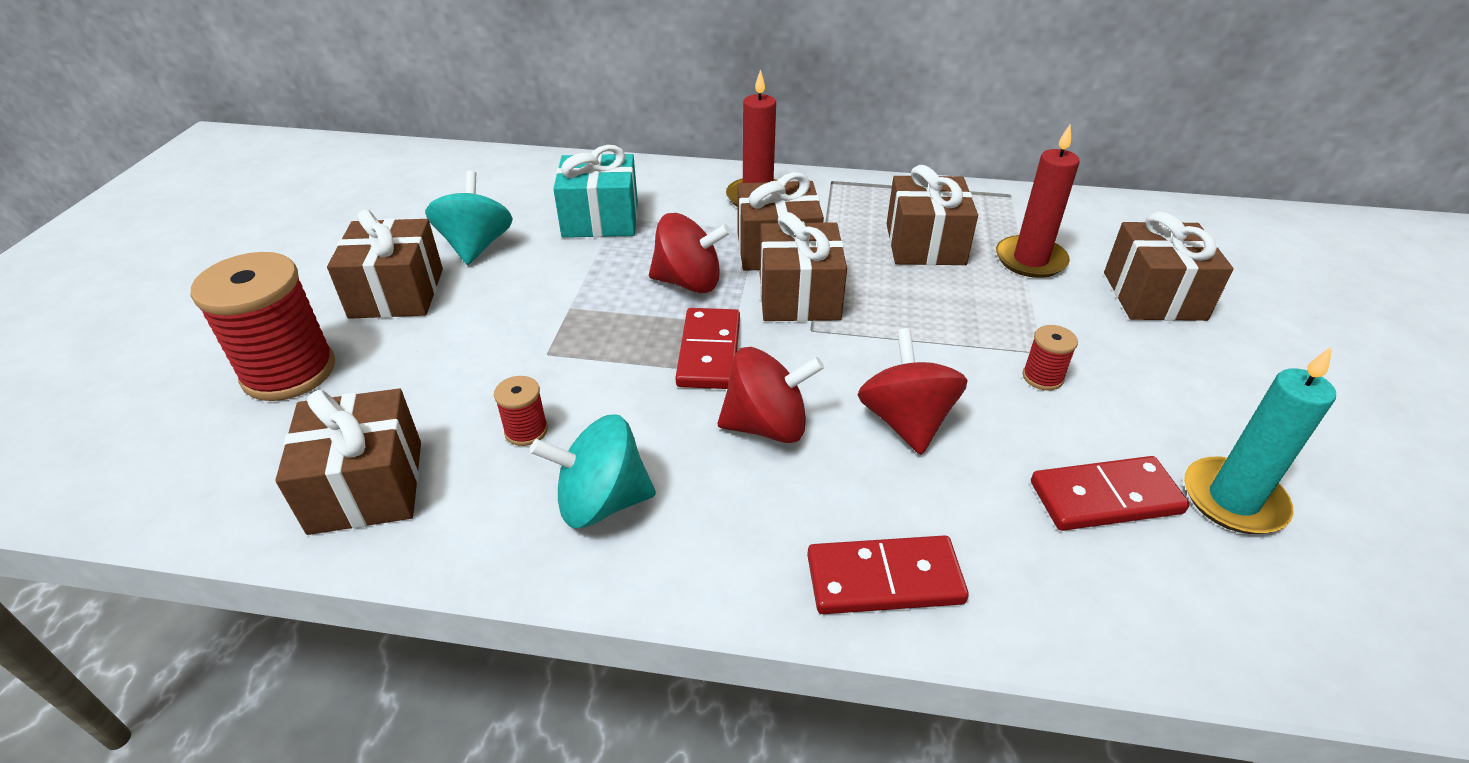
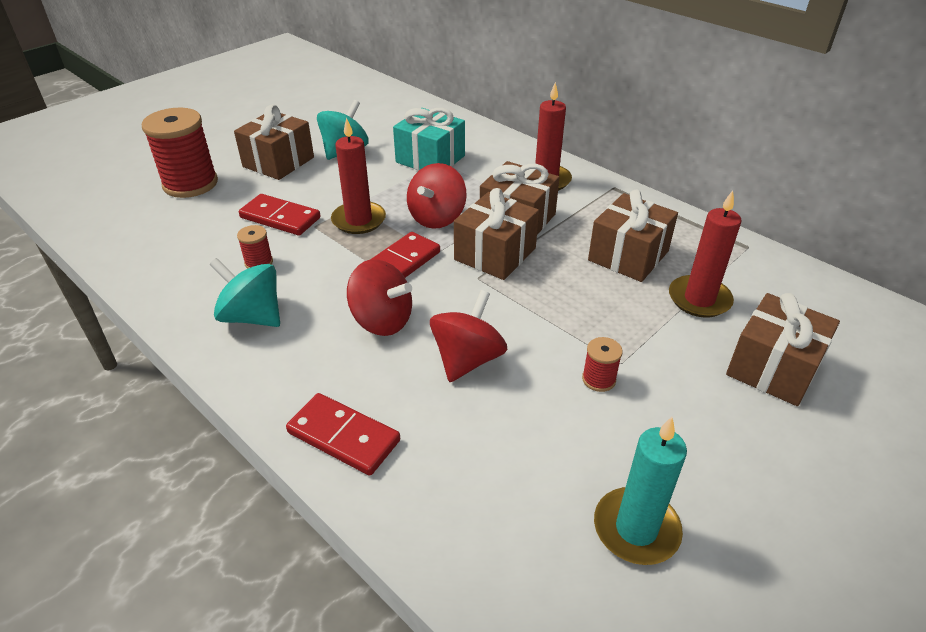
camera: 35 degrees right, 0 degrees up
brown gift [275,388,421,535] -> none
red spinning top [649,213,731,293] -> red spinning top turned 75 degrees clockwise [407,163,466,229]
red domino [1031,456,1190,531] -> red domino moved to [239,194,320,236]
none -> red candle [331,117,386,234]

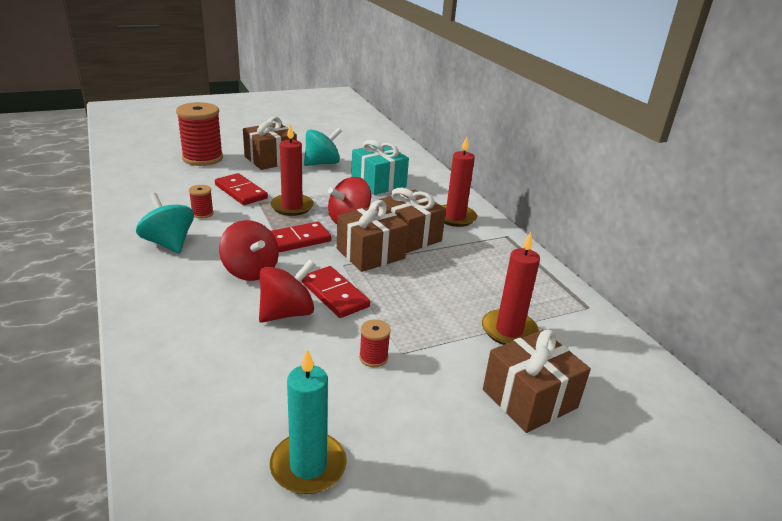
camera: 20 degrees right, 10 degrees down
red domino [286,393,400,476] -> red domino moved to [302,266,370,318]
brown gift [588,190,678,282] -> none

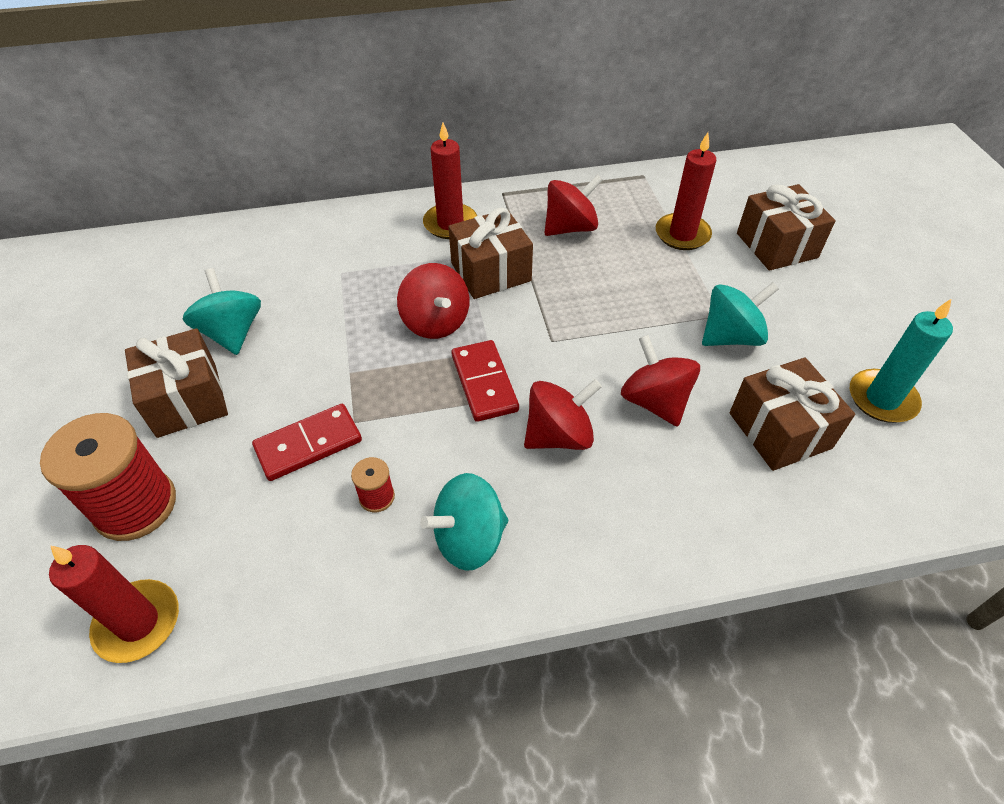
camera: 75 degrees left, 20 degrees up
red candle [270,124,314,216] -> red candle moved to [49,545,179,663]
red domino [302,266,370,318] -> none
brown gift [337,200,408,272] -> brown gift moved to [730,357,855,471]
turquoise gift [351,140,409,195] -> none
red spool [359,319,391,367] -> turquoise spinning top [702,282,779,346]
none -> red spinning top [544,174,603,236]

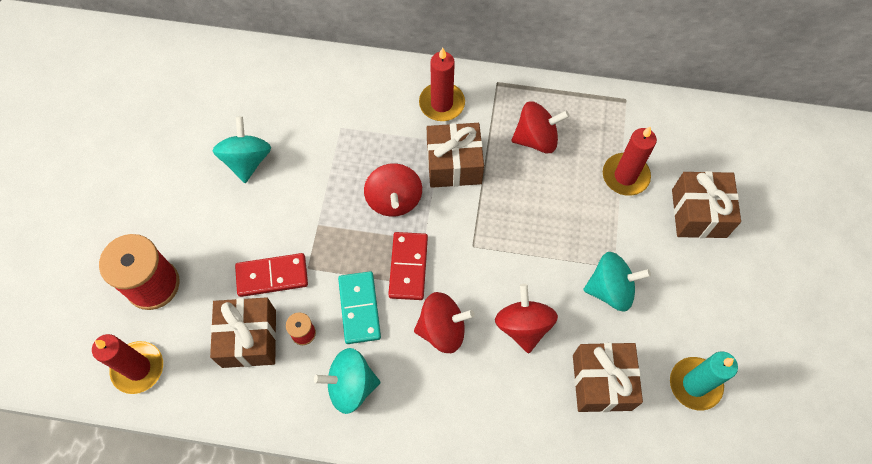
camera: 20 degrees right, 15 degrees up
brown gift [125,328,228,438] -> brown gift moved to [210,297,276,368]
none -> turquoise domino [338,271,381,344]

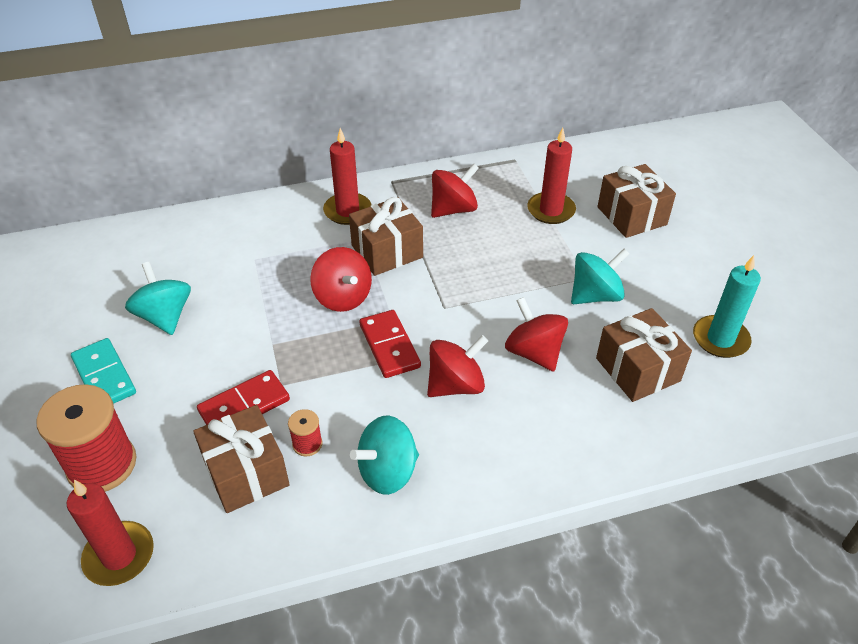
camera: 25 degrees left, 20 degrees down
turquoise domino [338,271,381,344] -> turquoise domino moved to [71,338,136,404]

